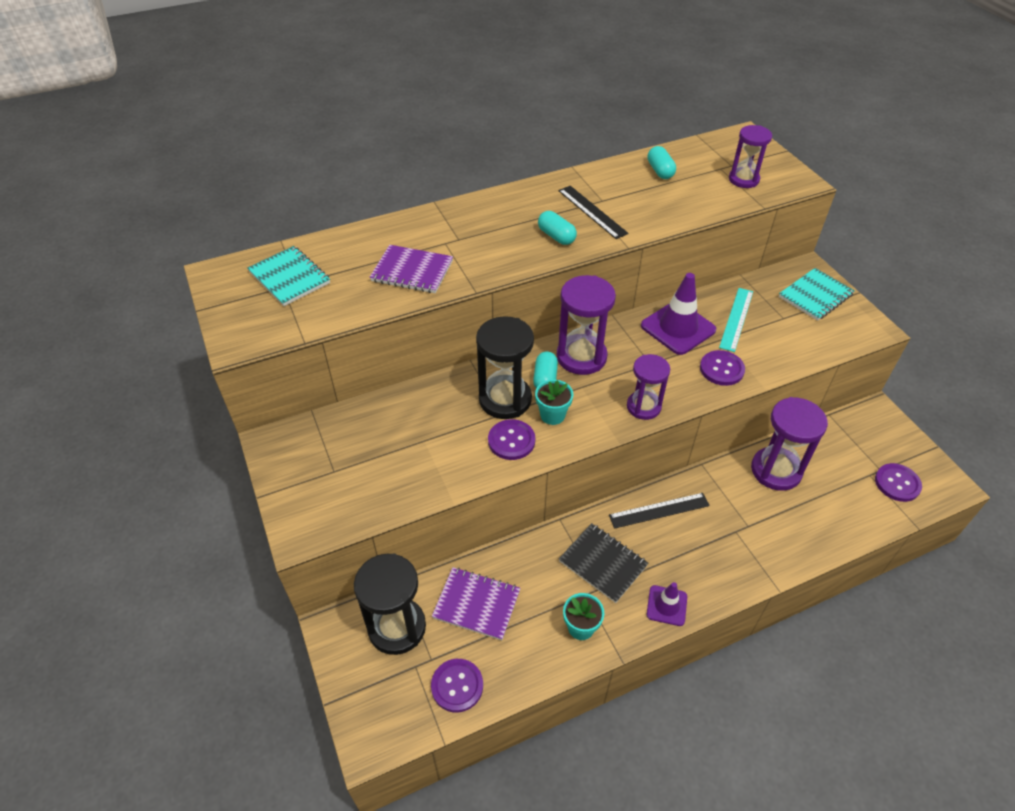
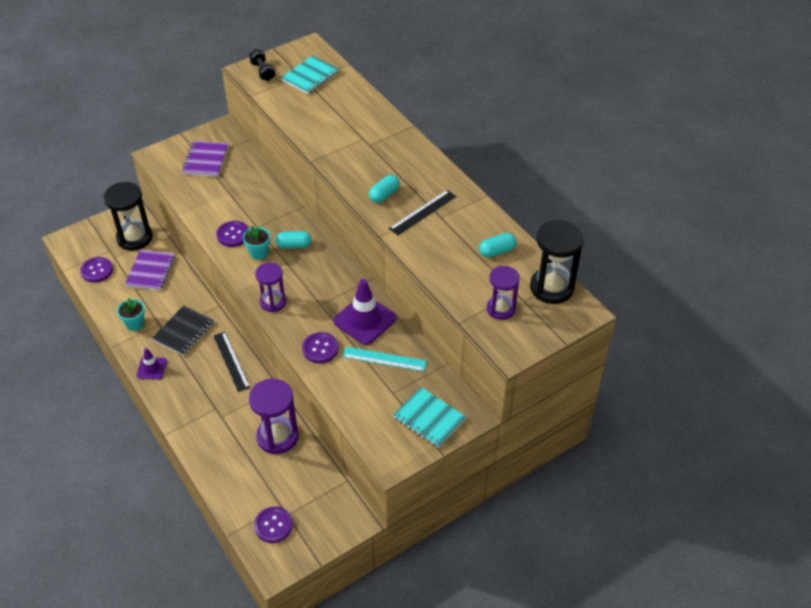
camera: 80 degrees right, 0 degrees up
purple notebook [370,245,453,293] -> purple notebook moved to [182,141,228,177]
black hourglass [476,316,534,419] -> black hourglass moved to [530,220,584,304]
purple hourglass [557,275,616,375] -> none
none -> black dumbbell [249,49,275,81]

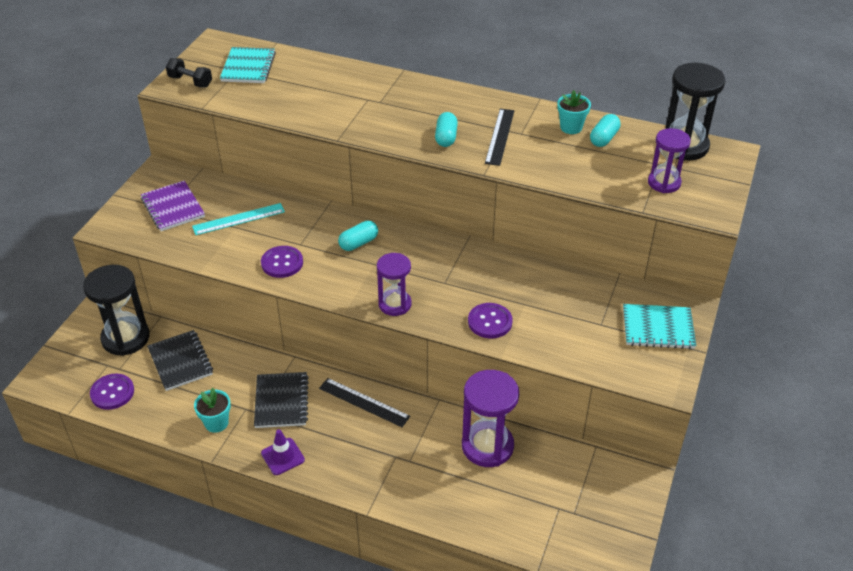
camera: 35 degrees left, 5 degrees down
purple notebook [125,250,175,290] -> black notebook [147,330,213,391]
turquoise flower pot [243,226,270,260] -> turquoise flower pot moved to [557,90,591,134]
purple button [254,507,293,543] -> none
purple traffic cone [333,279,397,345] -> none
turquoise ruler [342,347,427,372] -> turquoise ruler moved to [192,203,285,235]

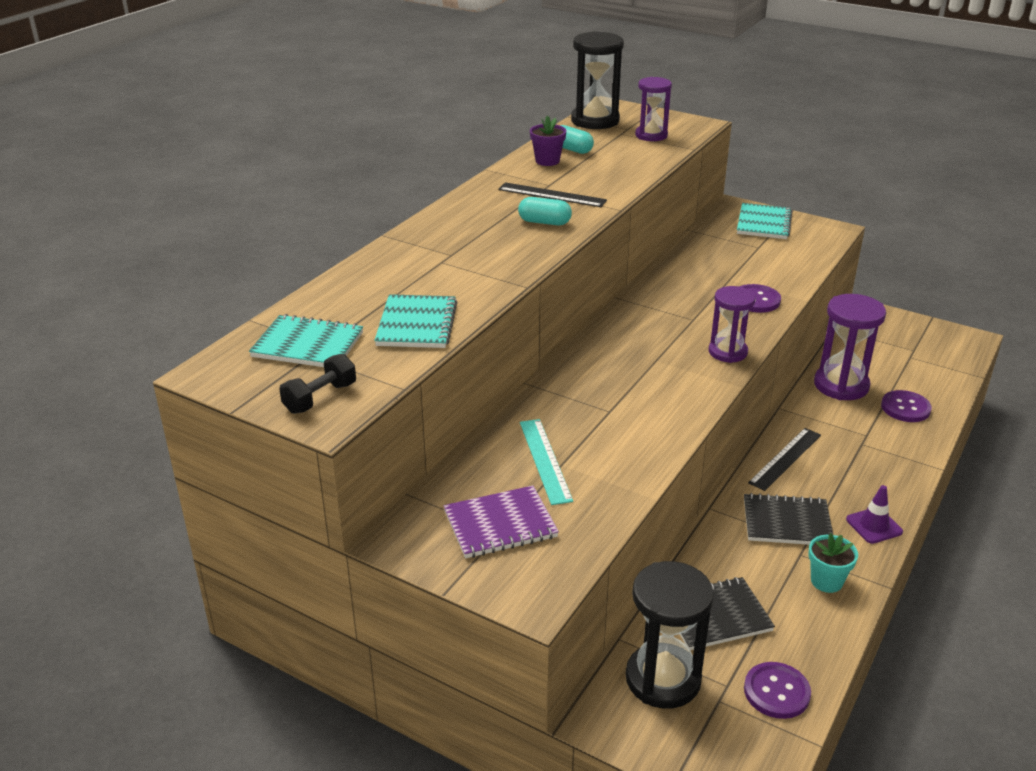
camera: 80 degrees left, 10 degrees down
purple button [261,246,303,278] -> purple button moved to [881,390,932,422]
turquoise capsule [338,221,378,251] -> none
turquoise flower pot [557,90,591,134] -> purple flower pot [530,116,566,166]
none -> turquoise notebook [374,294,458,348]

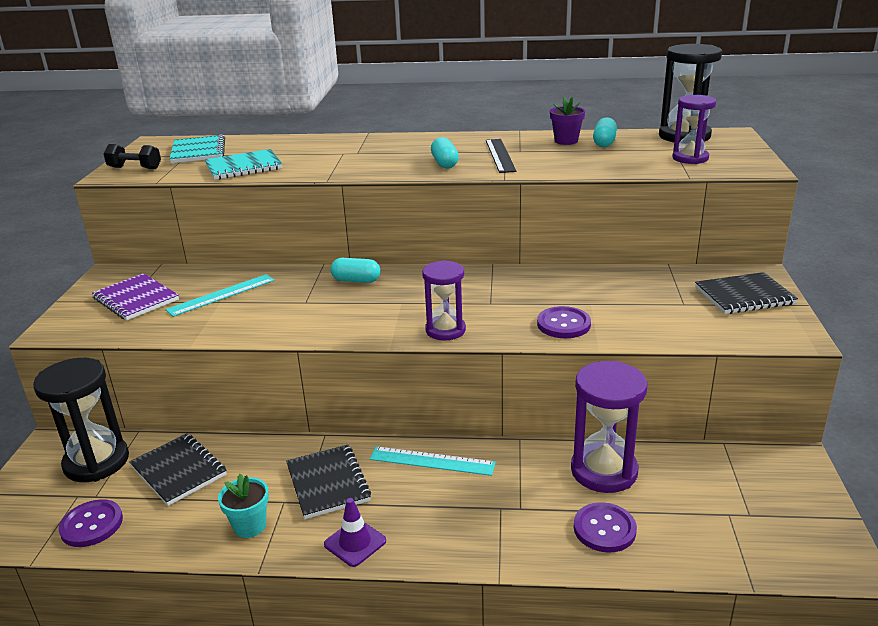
camera: 65 degrees right, 5 degrees down
turquoise notebook [737,203,792,239] -> black notebook [695,272,798,314]
black ruler [748,428,821,491] -> turquoise ruler [370,446,496,476]
none -> turquoise capsule [330,258,381,283]

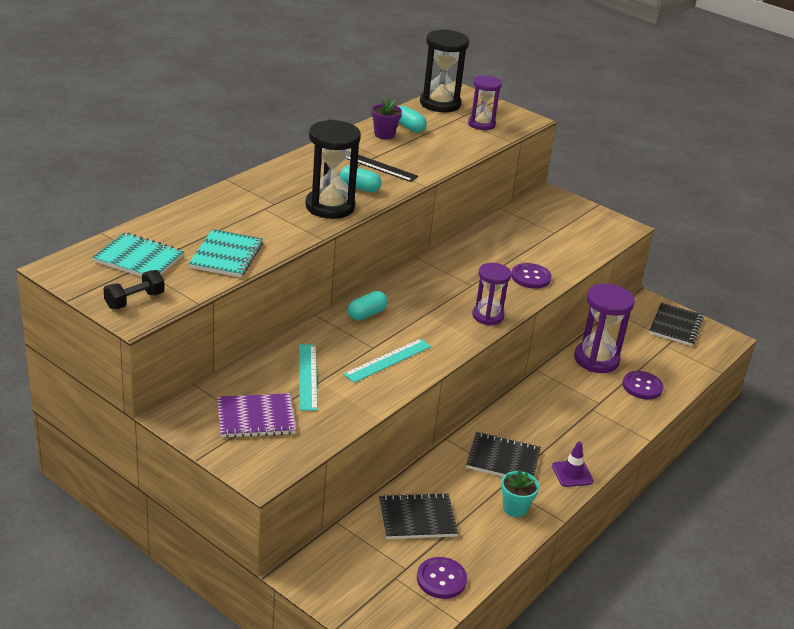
camera: 60 degrees left, 5 degrees up
black hourglass [33,358,129,482] -> black hourglass moved to [305,120,361,219]
turquoise ruler [370,446,496,476] -> turquoise ruler moved to [343,339,431,383]
black notebook [695,272,798,314] -> black notebook moved to [649,302,704,346]

